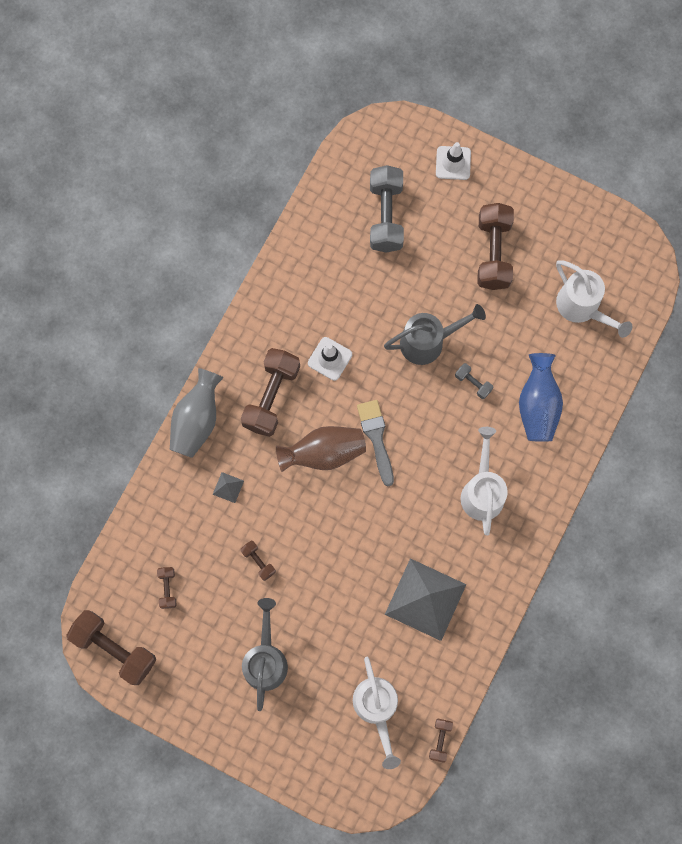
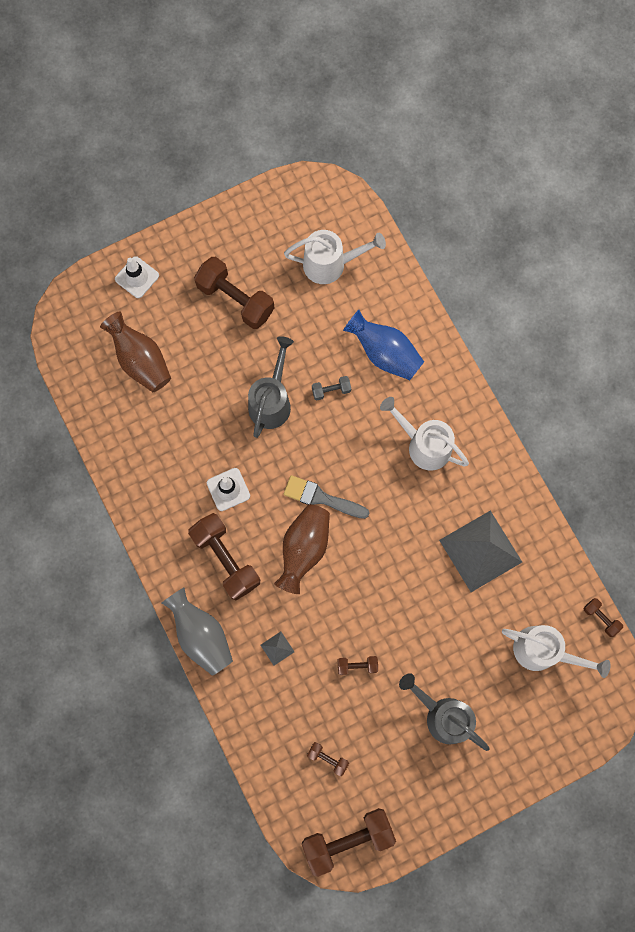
camera: 55 degrees left, 0 degrees up
grey dumbbell [370,165,404,252] -> brown vase [100,311,171,392]

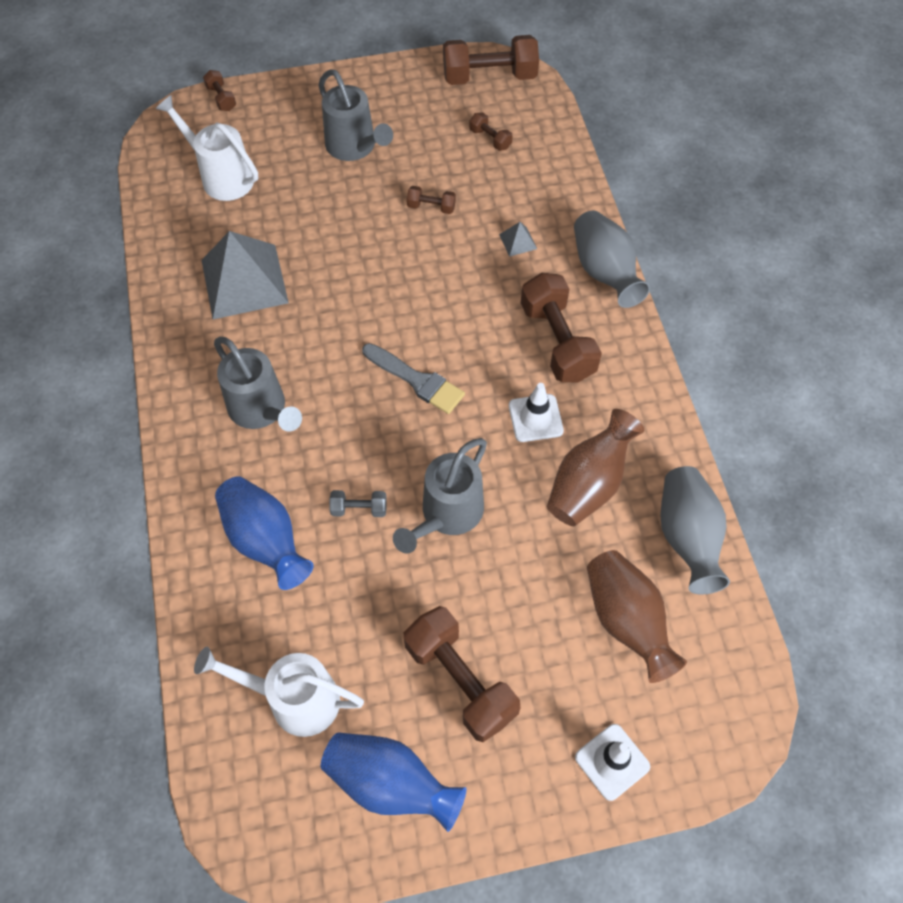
camera: 165 degrees left, 15 degrees down
brown vase [274,504,330,594] -> brown vase moved to [547,409,644,526]
white watering can [380,397,469,471] -> grey watering can [214,337,302,431]
brown dumbbell [583,598,623,637] -> brown dumbbell moved to [203,70,236,111]
none -> blue vase [321,732,466,832]
none -> grey vase [660,466,730,594]

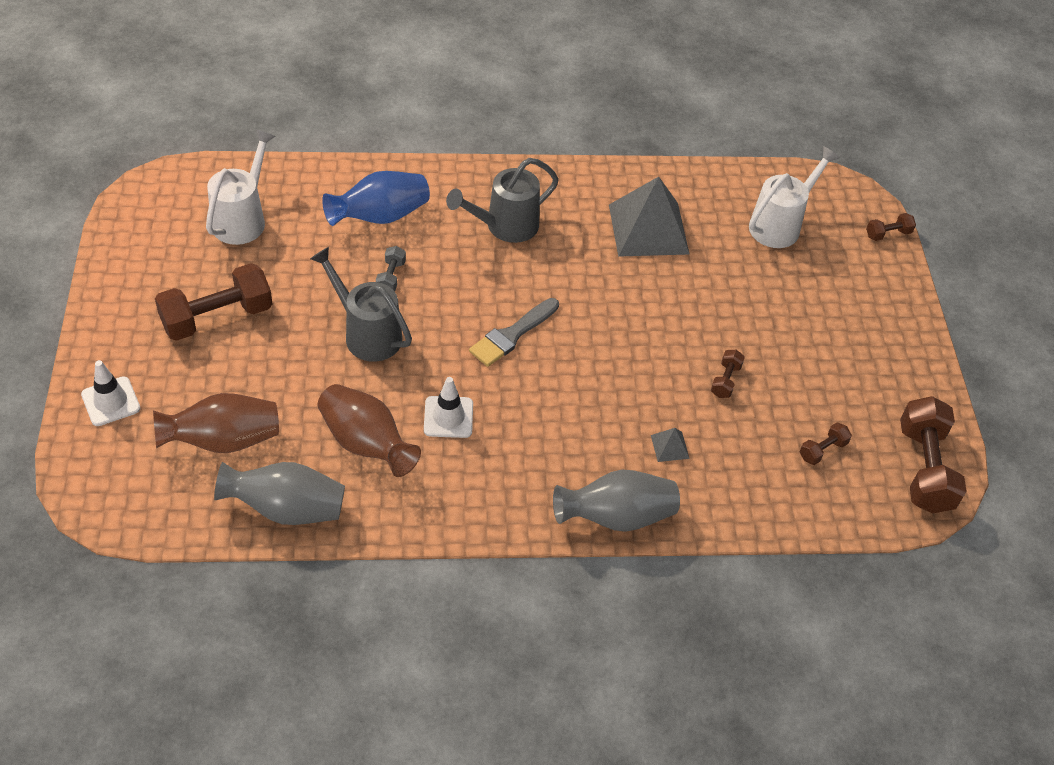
camera: 95 degrees right, 10 degrees down
grey watering can [319,69,393,161] -> none
blue vase [321,732,466,832] -> none
brown dumbbell [521,273,602,383] -> none

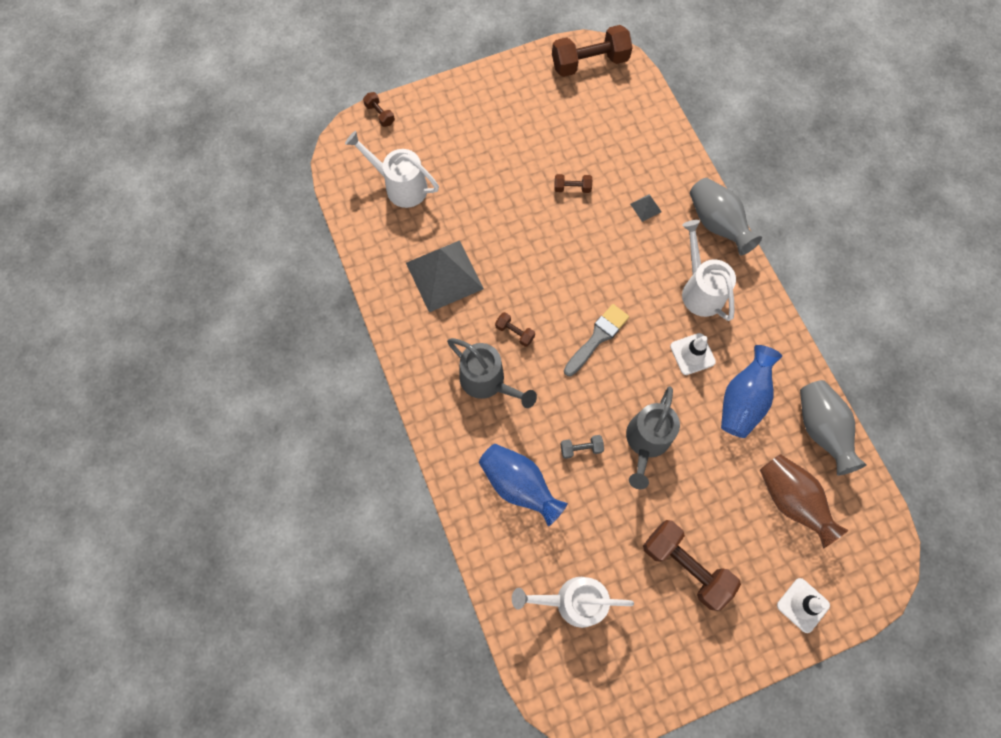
camera: 105 degrees left, 20 degrees up
brown vase [318,384,421,477] -> blue vase [721,345,782,438]
grey brush [469,298,559,367] -> grey brush turned 75 degrees counterclockwise [564,304,629,376]
brown dumbbell [800,423,852,465] -> brown dumbbell moved to [495,312,535,347]
none -> white watering can [682,220,736,321]

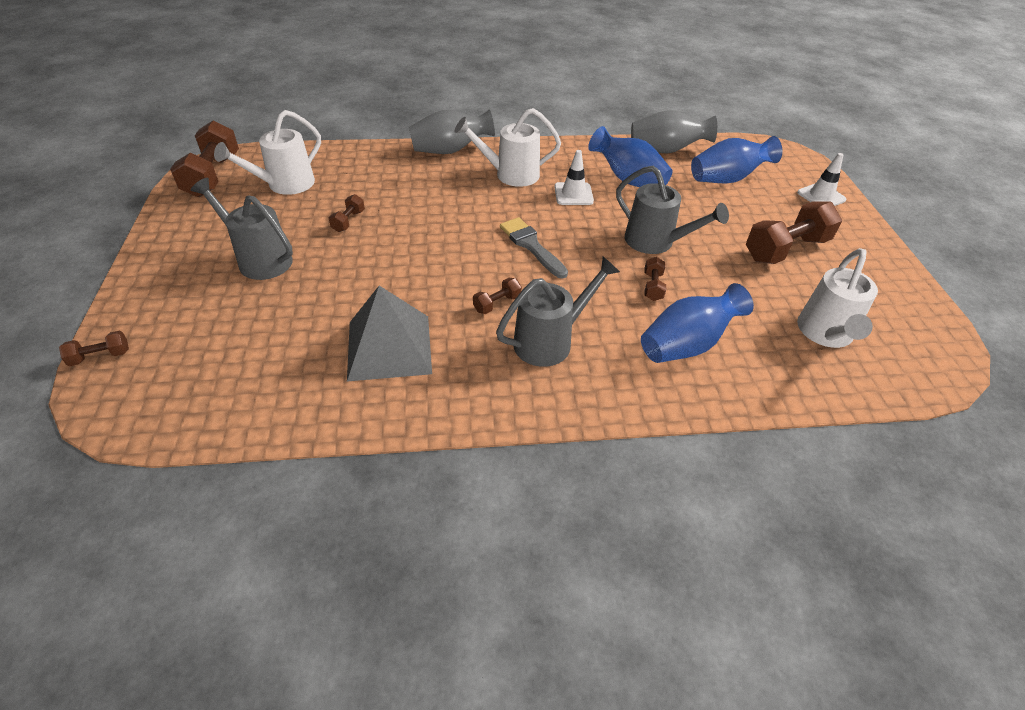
camera: 75 degrees left, 25 degrees down
white watering can [345,131,439,208] -> white watering can moved to [214,110,321,195]
grey dumbbell [560,435,604,459] -> brown dumbbell [644,257,666,301]
grey pyramid [630,194,662,222] -> none
brown vase [760,454,849,549] -> blue vase [691,136,782,184]
none -> grey watering can [191,178,293,280]

